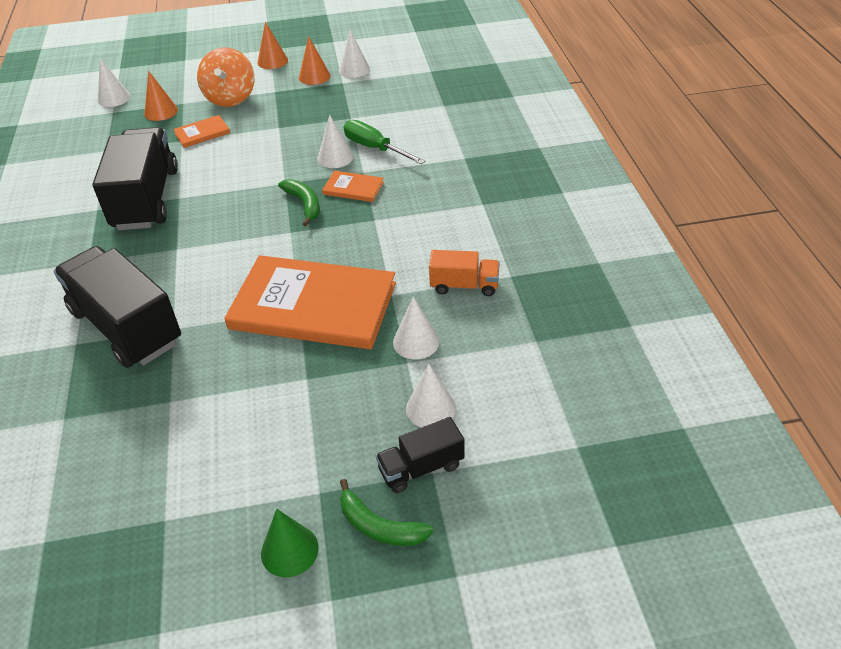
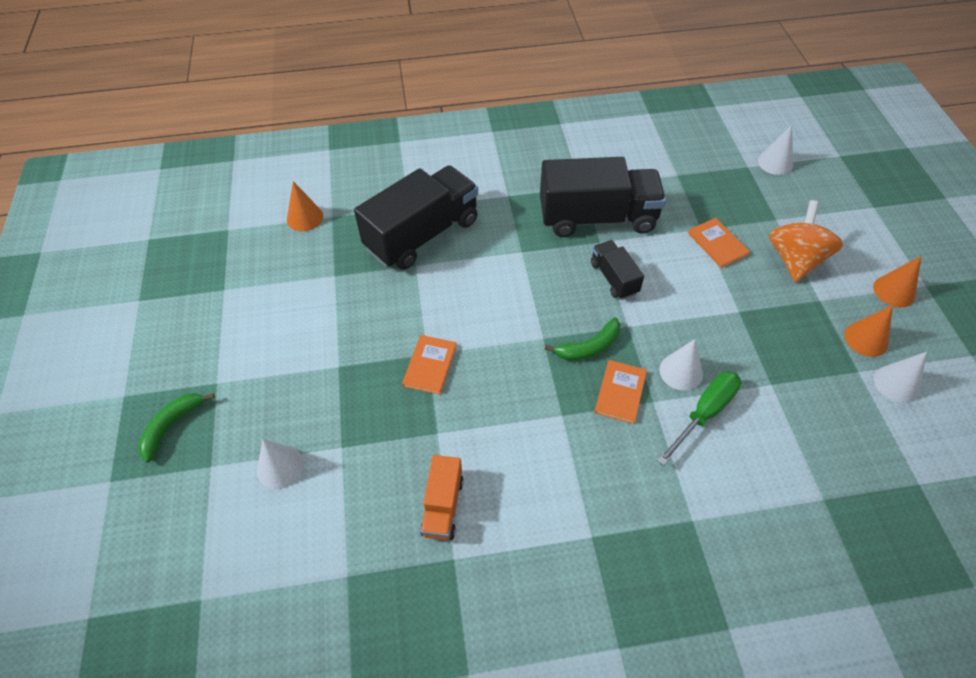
camera: 90 degrees right, 10 degrees up
orange cone [144,71,178,121] -> orange cone moved to [287,181,323,231]
orange spinning top [197,47,255,107] -> orange spinning top turned 105 degrees clockwise [769,200,843,282]
orange book [224,255,396,349] -> orange book [402,335,457,395], size x0.42
green cone [261,509,319,577] -> none
black truck [376,417,465,493] -> black truck moved to [591,240,644,300]
white cone [393,297,439,360] -> none

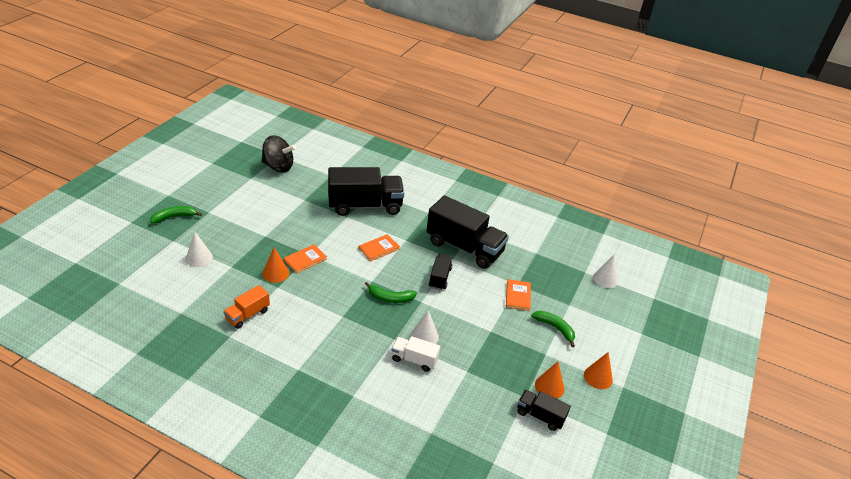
camera: 30 degrees right, 15 degrees down
orange cone [287,181,323,231] -> orange cone moved to [263,247,289,283]
orange book [594,360,647,424] -> orange book moved to [358,234,400,261]
green screwdriver [657,371,741,466] -> white truck [391,336,440,372]
orange spinning top [769,200,843,282] -> green banana [531,311,575,347]
white cone [874,352,927,403] -> black truck [517,389,571,431]
none -> black spinning top [261,135,296,173]

